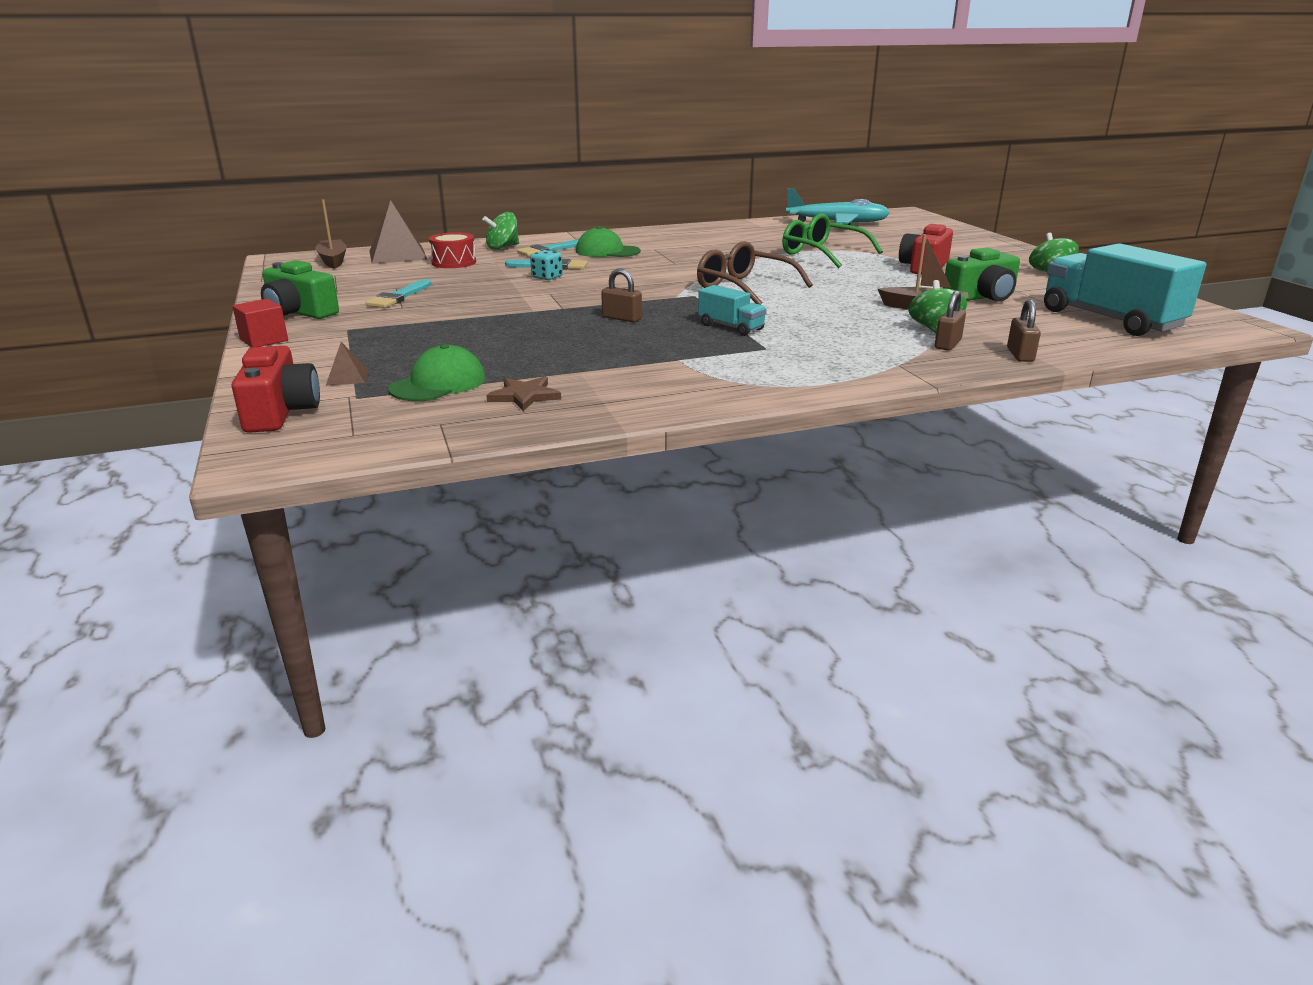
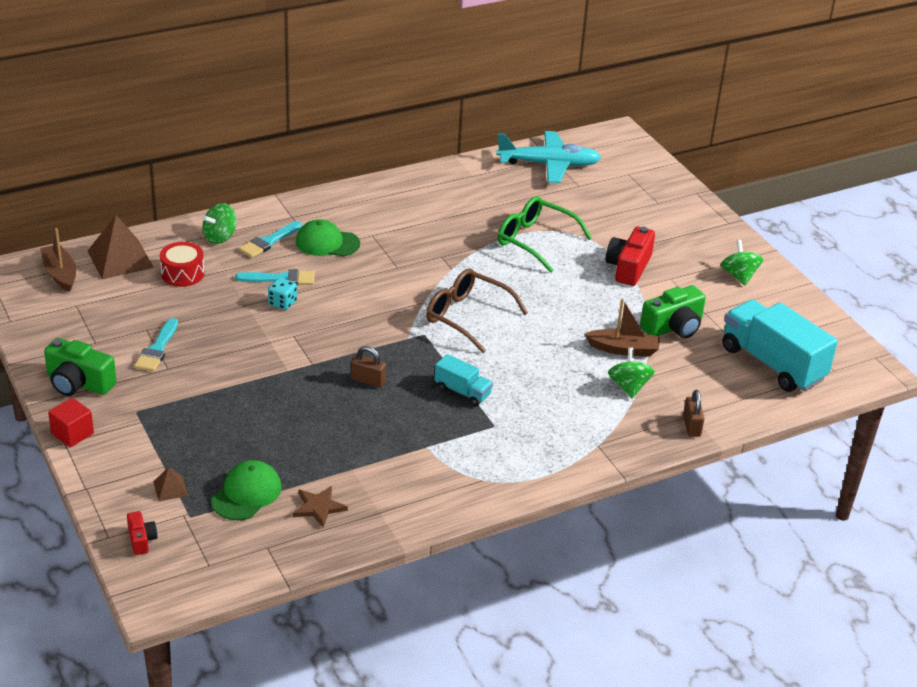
camera: 10 degrees left, 10 degrees up
red camera [231,346,320,433] -> red camera [127,511,158,555], size x0.54
brown padlock [935,291,966,350] -> none

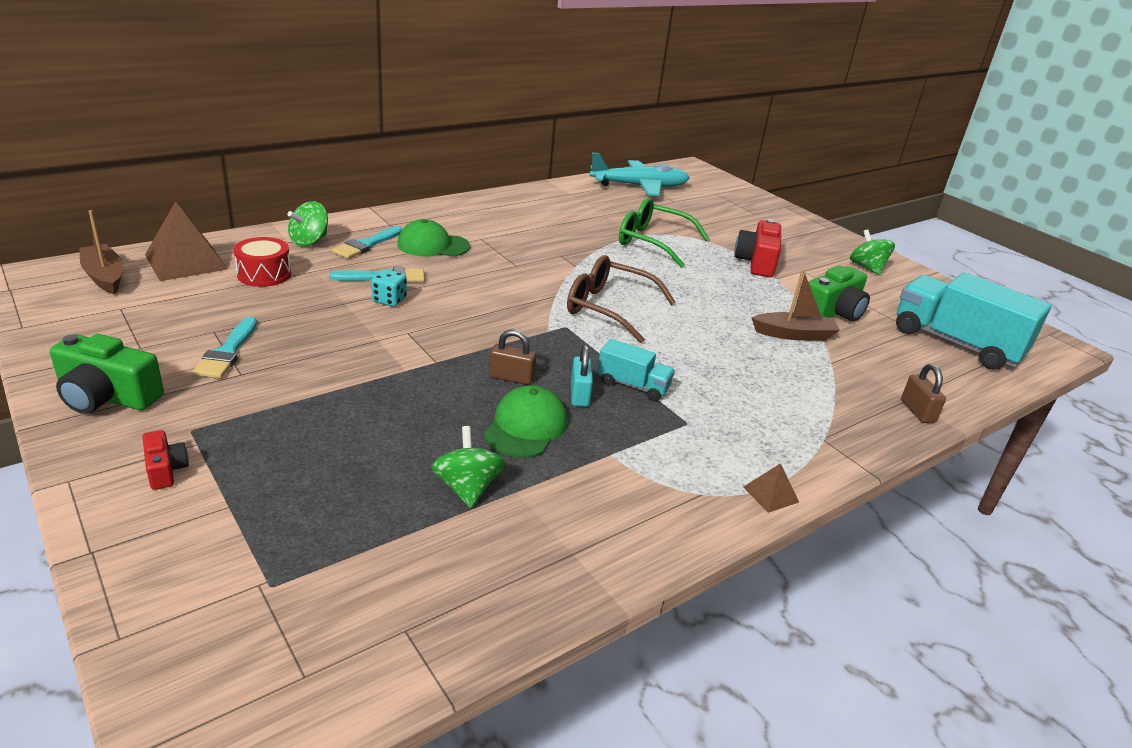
camera: 10 degrees left, 5 degrees down
red cube [48,398,94,447] -> none
red camera [127,511,158,555] -> red camera moved to [142,430,189,490]
brown pyramid [153,467,188,501] -> brown pyramid moved to [743,463,799,513]
green cap [211,460,281,520] -> green cap moved to [484,385,567,458]
brown star [293,486,348,528] -> none
green spinning top [608,348,655,398] -> green spinning top moved to [431,426,505,508]
none -> turquoise padlock [571,345,593,407]

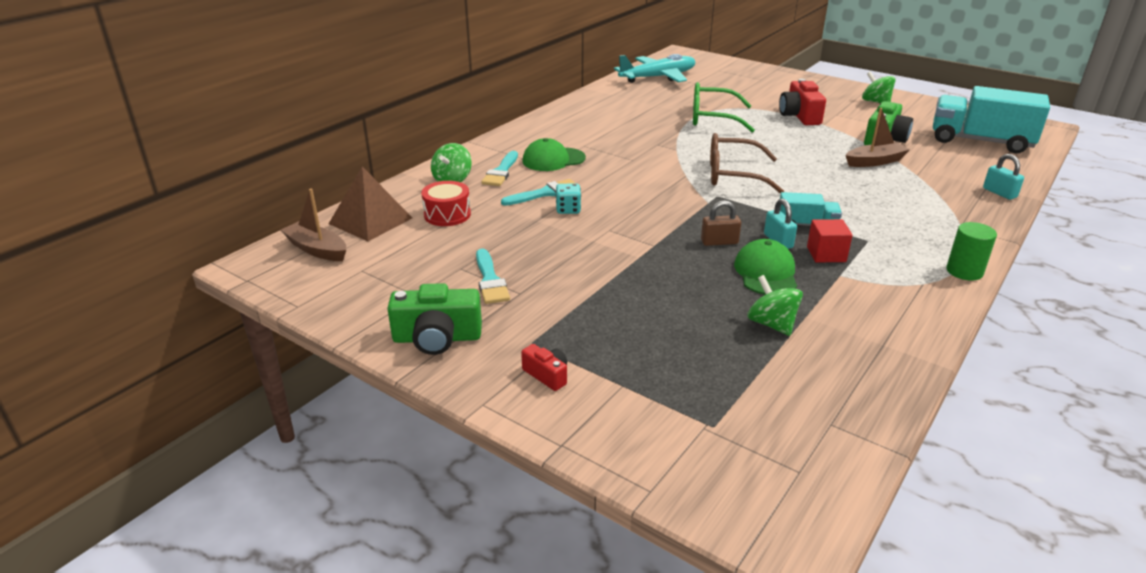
camera: 15 degrees left, 0 degrees up
brown pyramid [743,463,799,513] -> green cylinder [946,222,997,280]
brown padlock [901,364,946,423] -> turquoise padlock [983,154,1024,200]
none -> red cube [807,219,853,262]

